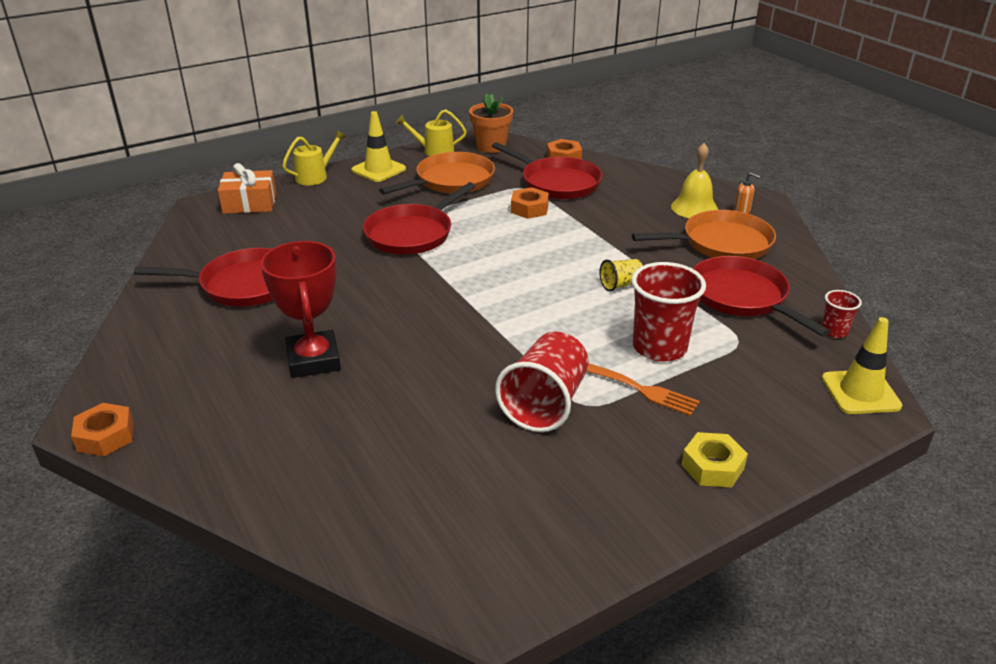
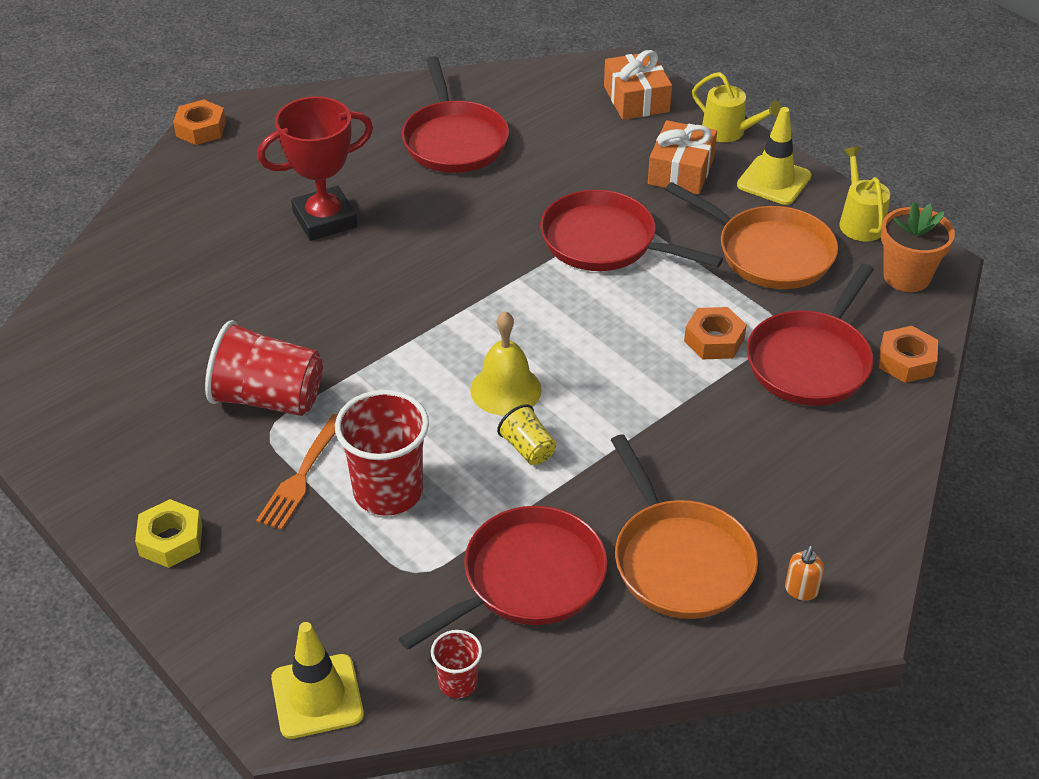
camera: 80 degrees right, 10 degrees up
yellow bell [671,143,718,218] -> yellow bell moved to [470,311,542,416]
none -> orange gift [648,120,717,195]

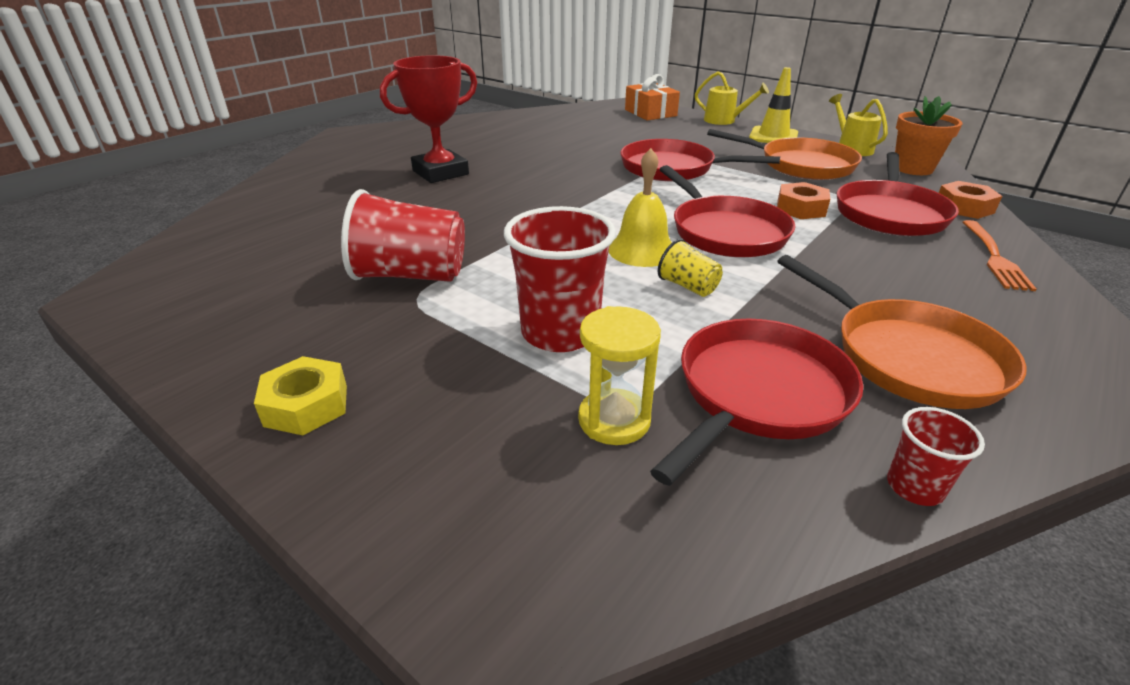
camera: 10 degrees left, 10 degrees down
orange nut [173,100,226,145] -> none
orange fork [256,414,338,530] -> orange fork moved to [963,220,1037,291]
yellow traffic cone [271,622,364,739] -> none
red pan [402,57,509,173] -> red pan moved to [660,165,796,258]
red cup [431,630,482,698] -> red cup moved to [887,407,985,506]
orange gift [648,120,717,195] -> none
orange soap dispenser [785,546,824,601] -> none
none -> yellow hourglass [578,306,661,445]

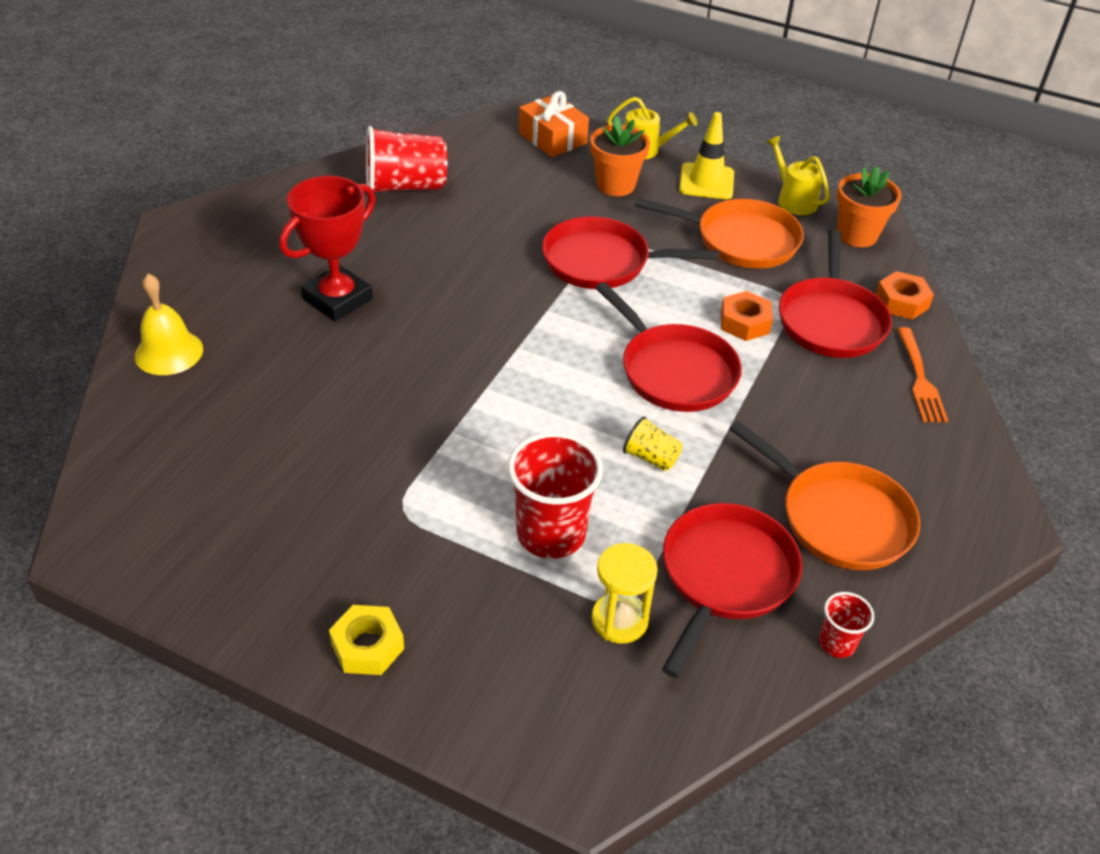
camera: 15 degrees left, 10 degrees up
red cup [341,189,465,282] -> red cup moved to [366,126,447,192]
yellow bell [609,148,672,267] -> yellow bell moved to [135,274,203,375]
none -> orange flower pot [590,116,650,196]

